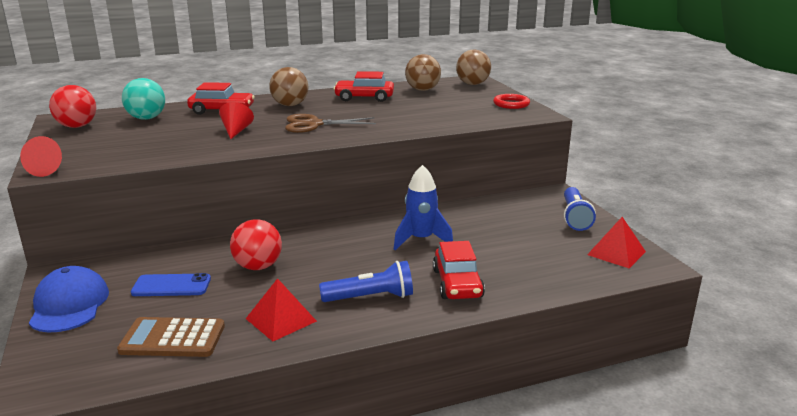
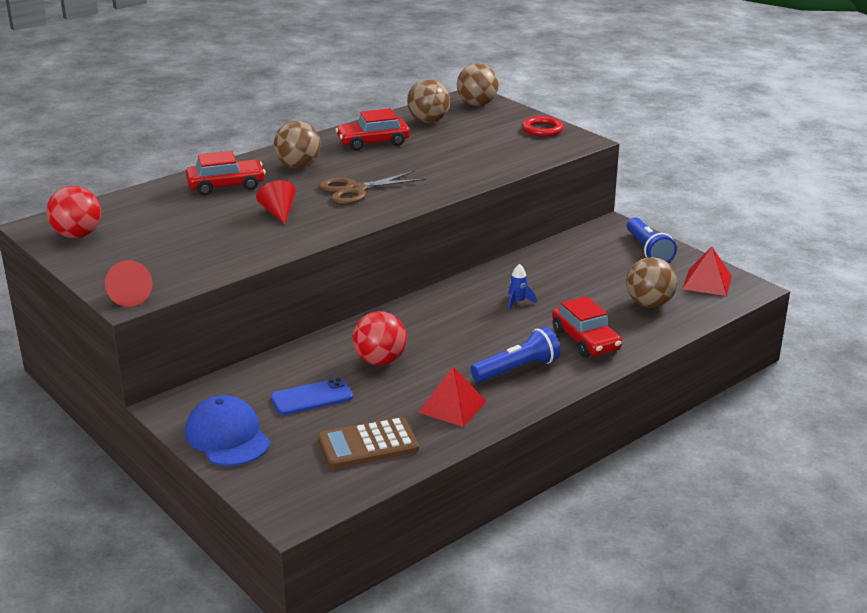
camera: 20 degrees left, 5 degrees up
turquoise ball [122,78,165,120] -> none
blue rocket [394,165,453,250] -> blue rocket [508,264,536,310], size x0.51
none -> brown ball [626,257,677,307]

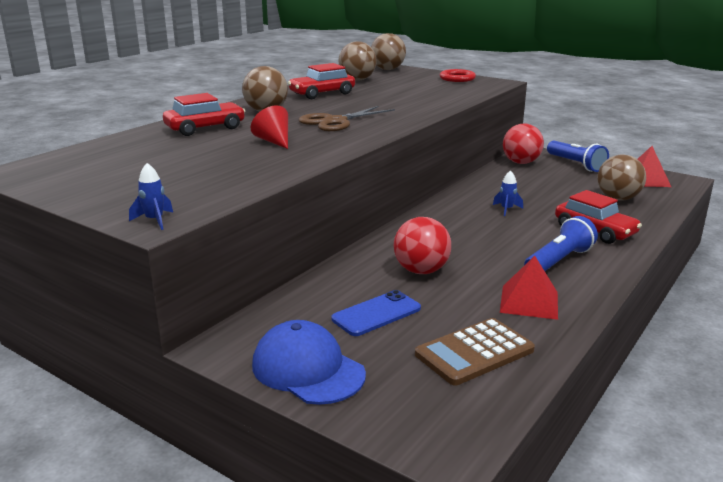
camera: 15 degrees left, 5 degrees down
red ball [47,186,101,238] -> red ball moved to [503,124,544,164]
red cone [105,260,152,307] -> blue rocket [129,163,173,230]

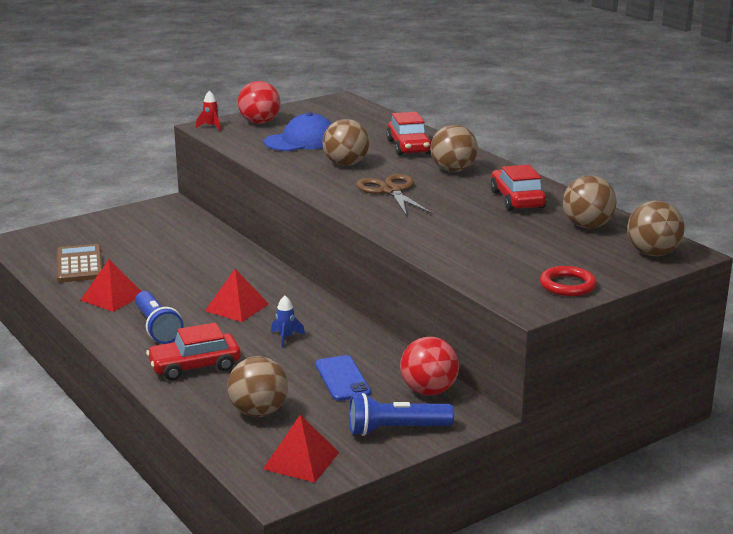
camera: 110 degrees right, 0 degrees up
blue rocket [129,163,173,230] -> red rocket [196,91,221,131]
red cone [251,106,288,149] -> brown ball [322,119,369,166]
blue cap [252,320,366,405] -> blue cap moved to [264,112,332,151]
blue phone [332,290,421,336] -> blue phone moved to [316,355,371,401]
red ball [394,217,451,274] -> red ball moved to [238,81,280,124]
none -> red pyramid [205,269,269,322]

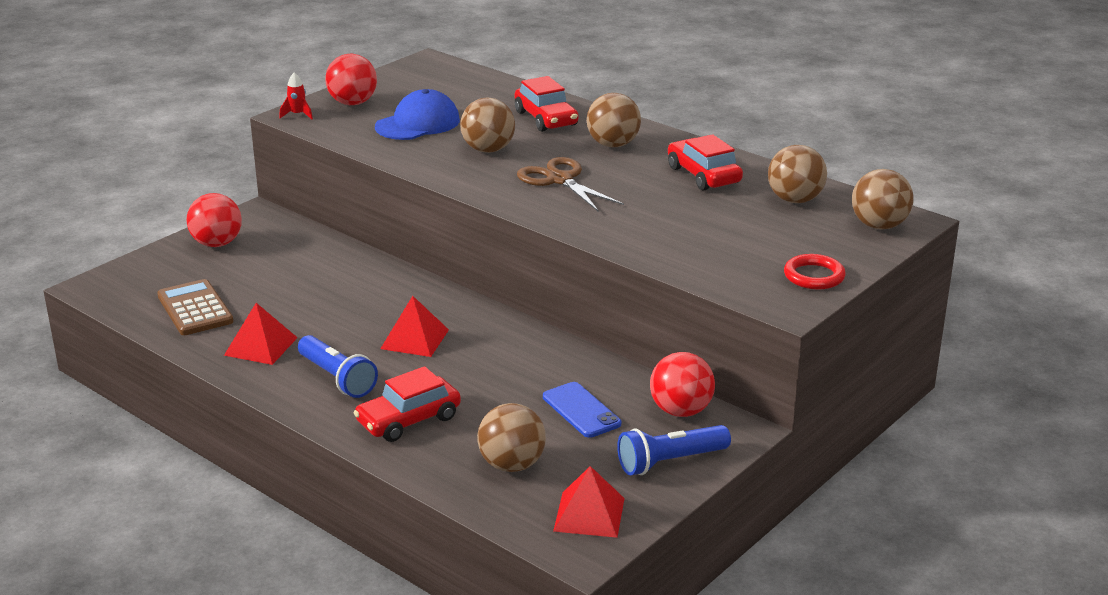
camera: 15 degrees left, 5 degrees up
blue rocket [271,296,305,347] -> none
none -> red ball [186,193,242,247]

